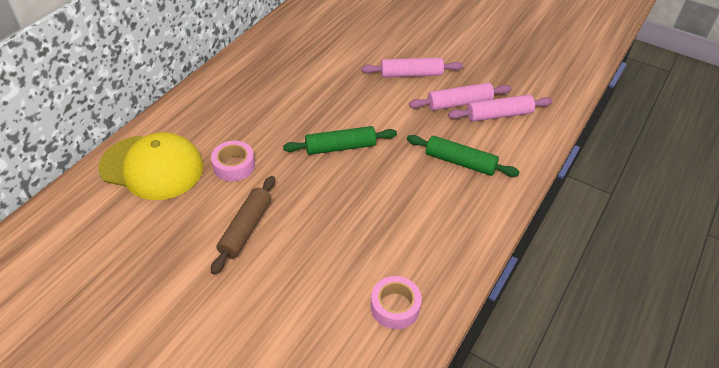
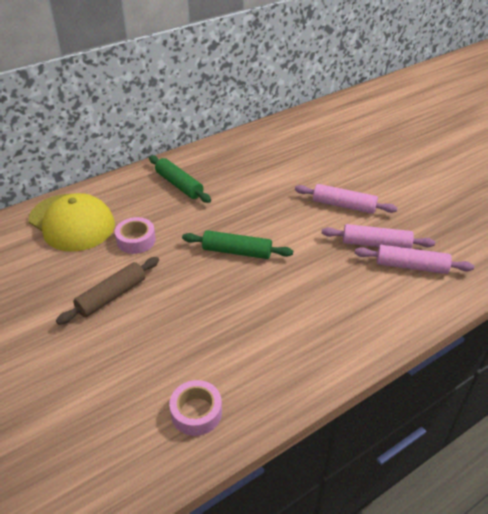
camera: 25 degrees right, 5 degrees down
green rolling pin [407,135,520,177] -> green rolling pin moved to [149,155,211,203]

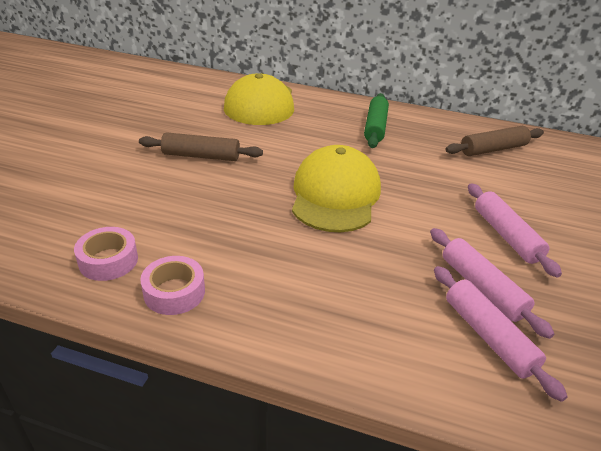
camera: 50 degrees right, 5 degrees down
pink tape [115,217,156,254] -> pink tape moved to [140,256,205,315]
green rolling pin [182,230,293,259] -> yellow cap [292,145,381,232]
none -> brown rolling pin [445,126,544,156]

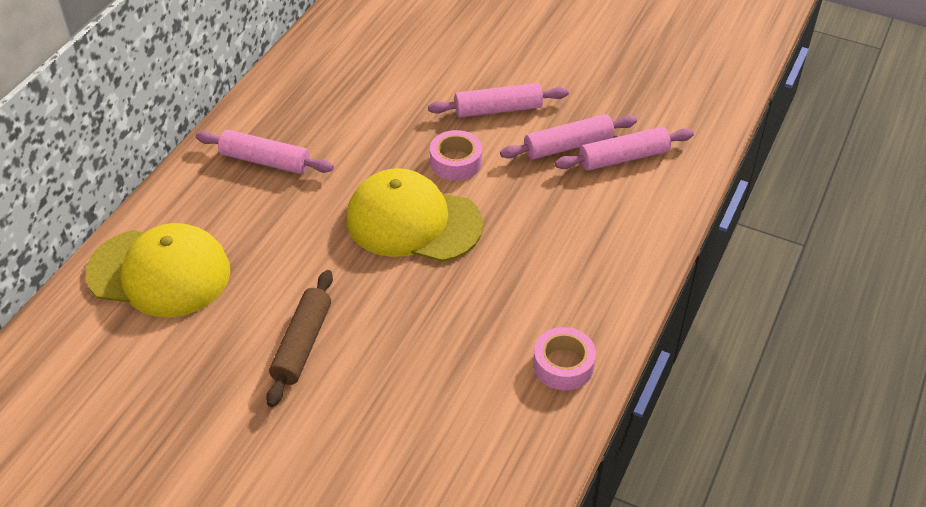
camera: 80 degrees left, 10 degrees up
pink tape [74,227,138,281] -> pink tape moved to [430,130,482,181]
green rolling pin [364,93,389,148] -> pink rolling pin [196,130,334,174]
brown rolling pin [445,126,544,156] -> none

